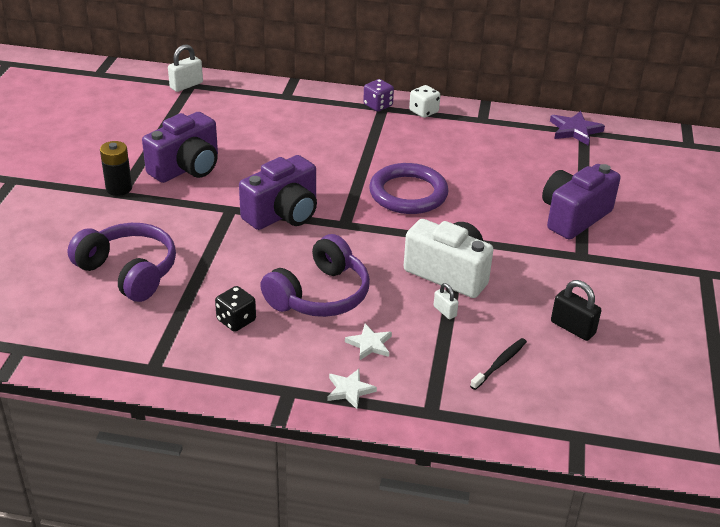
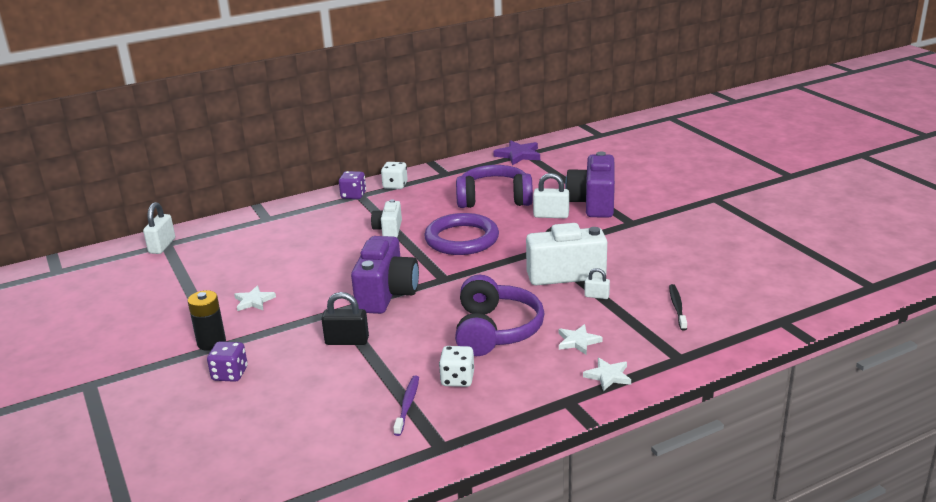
camera: 35 degrees left, 10 degrees down
purple headphones [68,223,176,302] -> purple headphones moved to [456,165,533,208]
purple camera [142,112,218,183] -> white star [234,286,276,311]
black dice [215,286,256,332] -> white dice [439,346,474,387]
black padlock [551,280,601,341] -> black padlock moved to [321,292,369,345]
none -> purple dice [207,341,248,382]
none -> white camera [371,199,402,237]
none -> purple toothbrush [393,375,419,436]
none -> white padlock [533,173,569,218]

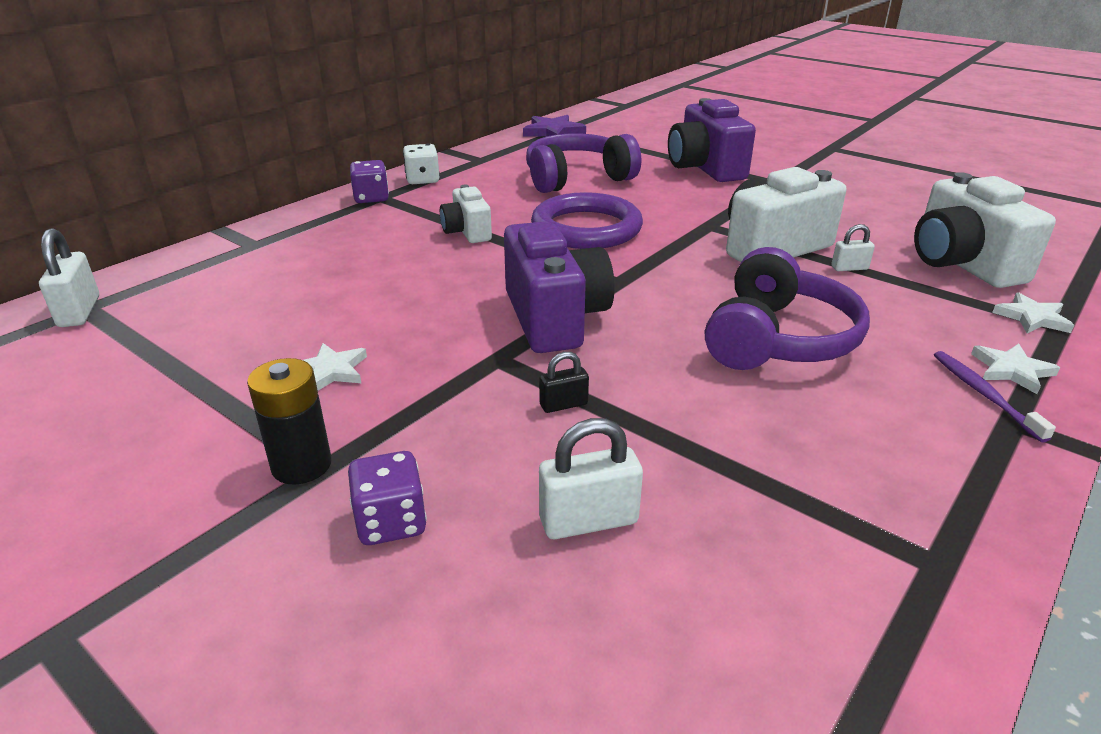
camera: 25 degrees left, 5 degrees up
black padlock [321,292,369,345] -> black padlock [539,352,589,413], size x0.59
purple toothbrush [393,375,419,436] -> purple toothbrush moved to [934,351,1056,443]
white dice [439,346,474,387] -> none
purple headphones [455,275,544,356] -> purple headphones turned 45 degrees clockwise [705,247,870,370]
white padlock [533,173,569,218] -> white padlock moved to [539,418,643,539]
white star [559,324,603,355] -> white star moved to [992,292,1074,333]
black toothbrush [669,284,687,331] -> white camera [914,172,1056,288]

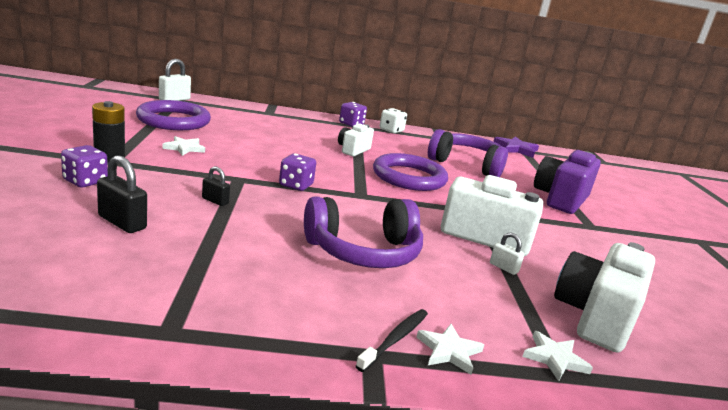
camera: 45 degrees right, 10 degrees down
purple camera [504,221,615,353] -> purple dice [279,153,316,191]
white padlock [539,418,643,539] -> black padlock [97,155,147,233]
purple toothbrush [934,351,1056,443] -> black toothbrush [356,309,428,372]
none -> purple ring [136,100,211,130]

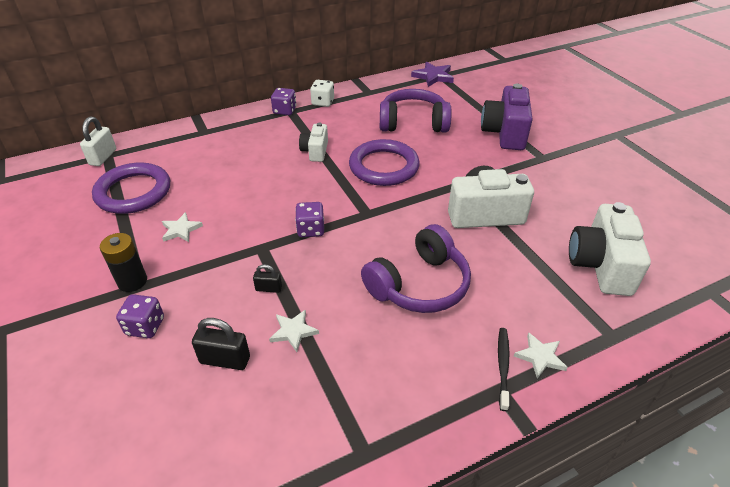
camera: 20 degrees left, 20 degrees up
white padlock [490,233,525,275] -> none
white star [522,331,593,381] -> white star moved to [269,309,319,352]

